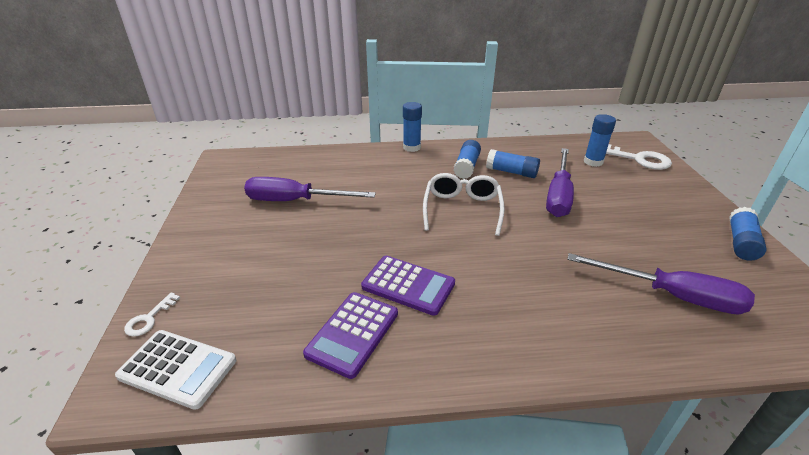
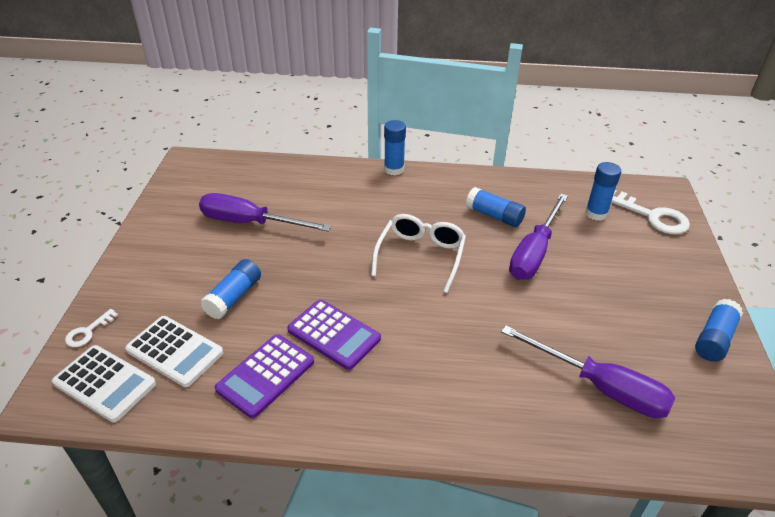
camera: 10 degrees right, 5 degrees up
blue glue stick [453,140,481,179] -> blue glue stick moved to [200,259,261,320]
none -> white calculator [125,316,223,387]

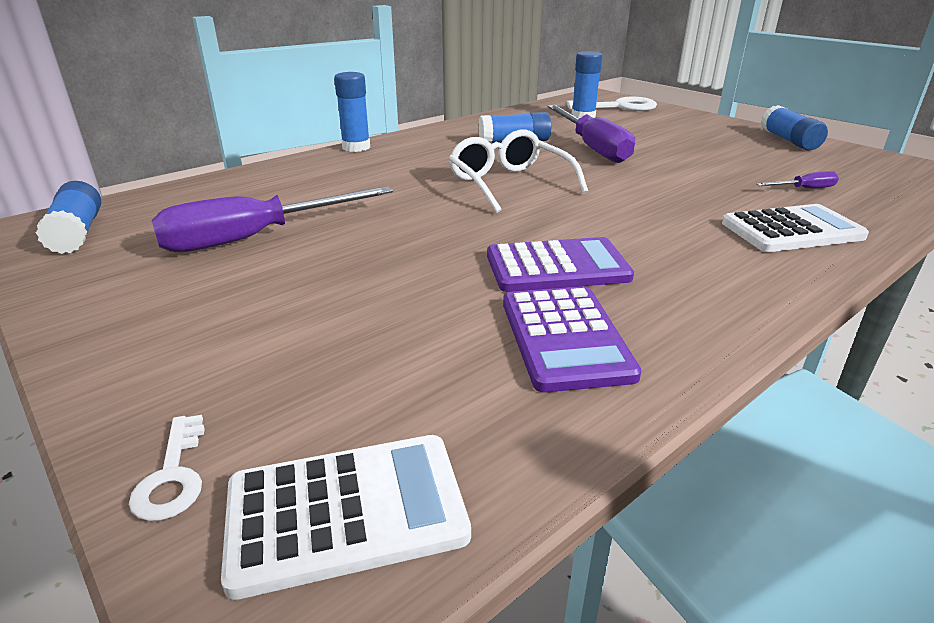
camera: 45 degrees left, 10 degrees down
white calculator [125,316,223,387] -> white calculator moved to [722,204,869,252]
blue glue stick [200,259,261,320] -> blue glue stick moved to [36,181,101,254]
purple screwdriver [501,325,675,418] -> purple screwdriver [757,171,839,188], size x0.44

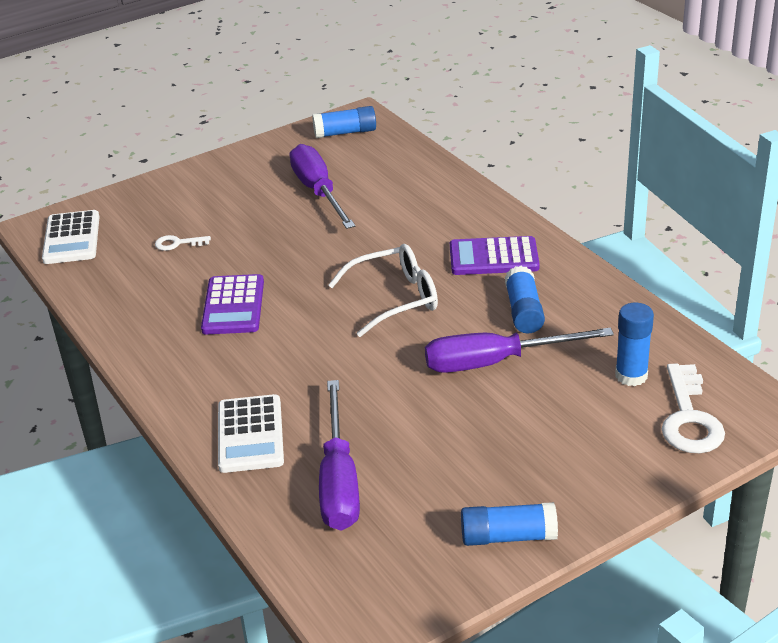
camera: 100 degrees right, 5 degrees up
white key [129,415,205,521] -> white key moved to [155,235,211,251]
blue glue stick [334,72,370,152] -> none
purple calculator [503,286,642,393] -> purple calculator moved to [450,236,540,275]
purple screwdriver [757,171,839,188] -> purple screwdriver [319,380,360,531], size x2.30

